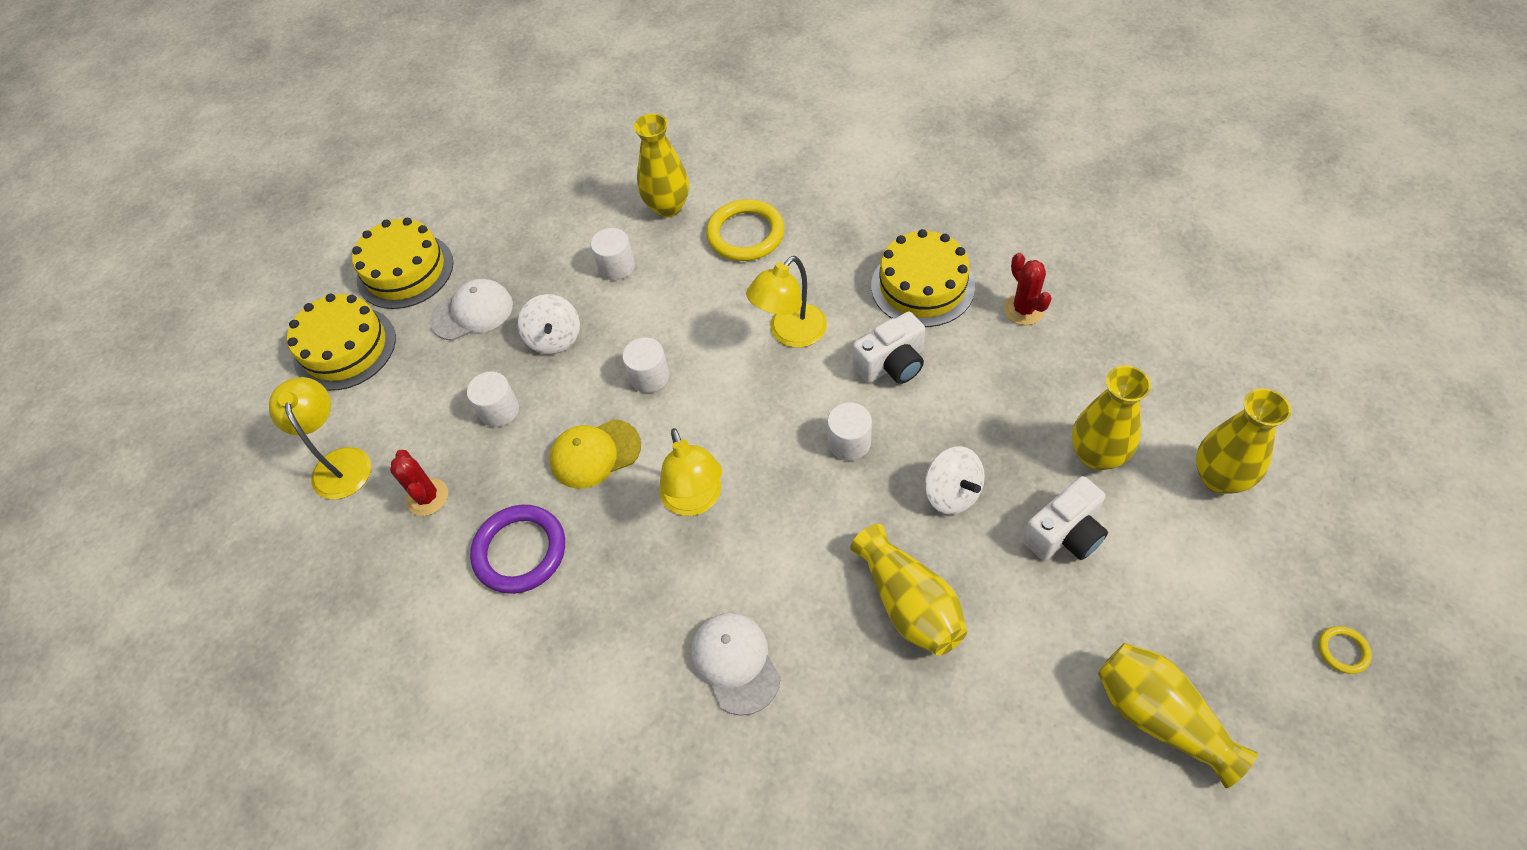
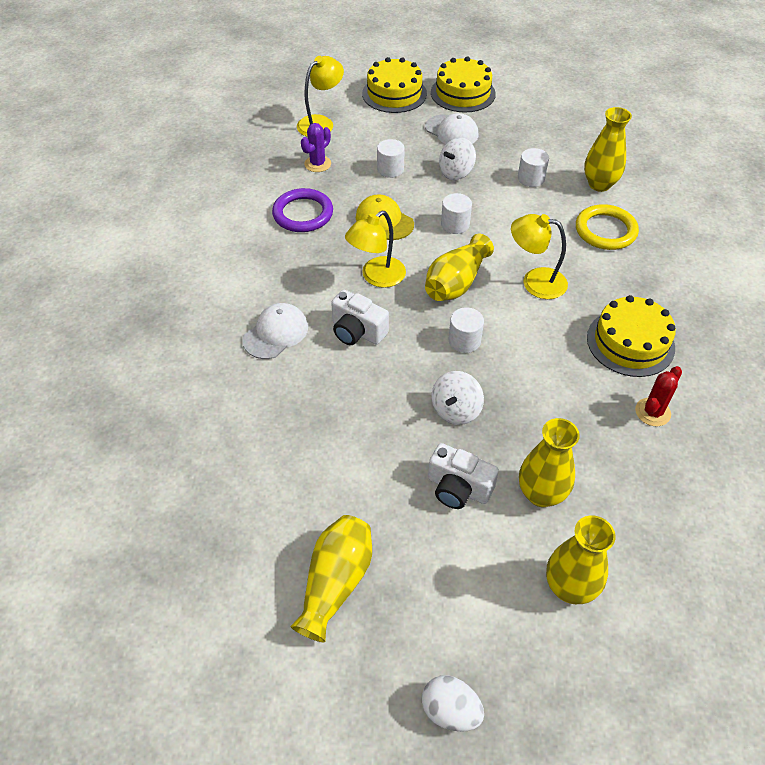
camera: 60 degrees right, 5 degrees down
red cactus [390,450,448,516] -> purple cactus [301,123,331,172]
yellow vase [850,524,967,655] -> yellow vase moved to [425,234,494,301]
white camera [853,311,925,384] -> white camera moved to [331,290,389,345]
yellow ring [1318,626,1372,674] -> white egg [422,675,484,732]

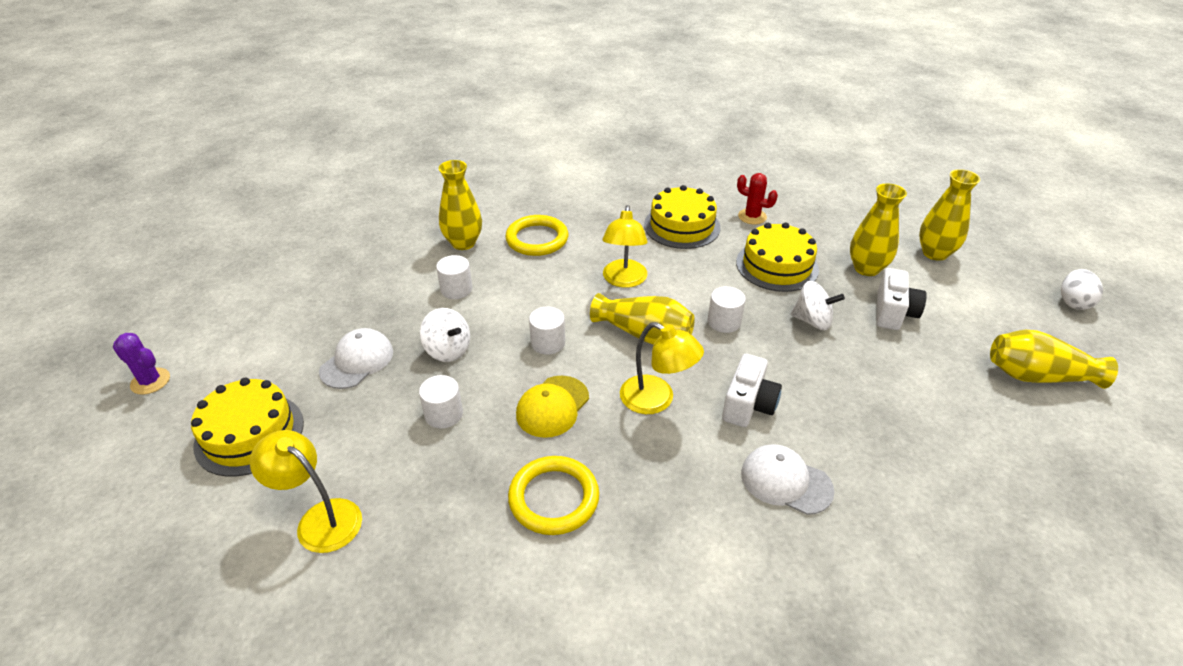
camera: 100 degrees left, 10 degrees down
purple ring [272,188,333,232] -> yellow ring [508,456,599,535]
purple cactus [301,123,331,172] -> purple cactus moved to [113,333,170,395]
yellow cake [431,56,496,112] -> yellow cake moved to [736,222,819,292]

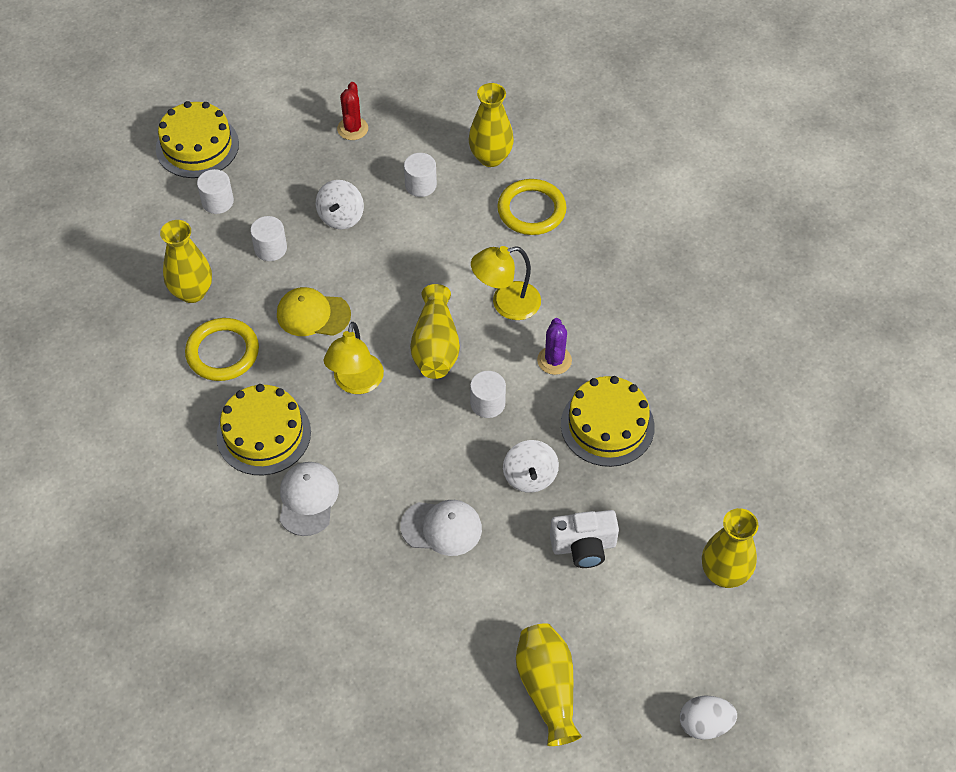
camera: 65 degrees right, 15 degrees up
purple cactus [113,333,170,395] -> purple cactus moved to [537,318,572,375]
yellow lamp [250,430,362,553] -> none
white cap [319,328,393,389] -> white cap moved to [400,500,482,556]
white cylinder [529,307,565,355] -> white cylinder moved to [197,169,234,214]
yellow cake [644,185,720,249] -> yellow cake moved to [216,384,311,475]
white camera [722,354,782,427] -> none
red cactus [737,173,778,225] -> red cactus moved to [337,82,368,140]
yellow vase [850,183,907,276] -> yellow vase moved to [160,220,212,303]

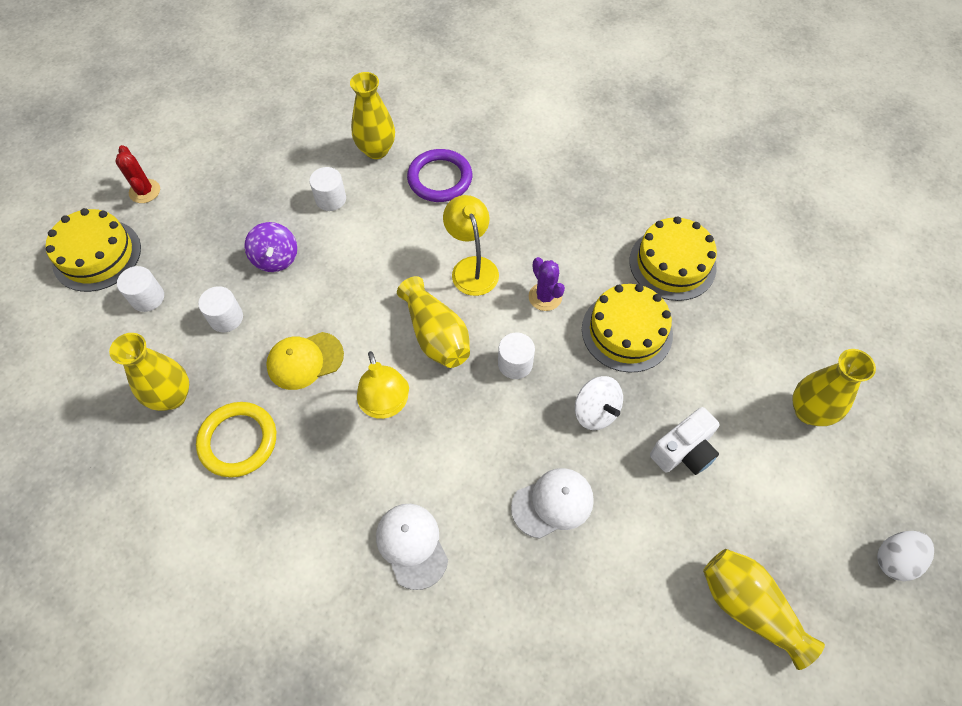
camera: 30 degrees left, 5 degrees up
yellow cake [216,384,311,475] -> yellow cake moved to [630,216,717,301]
white spinning top [316,180,364,229] -> purple spinning top [244,222,297,272]
red cactus [337,82,368,140] -> red cactus moved to [115,145,160,203]
yellow lamp [471,246,541,320] -> yellow lamp turned 120 degrees clockwise [443,195,499,296]
yellow ring [497,179,566,235] -> purple ring [407,149,472,202]

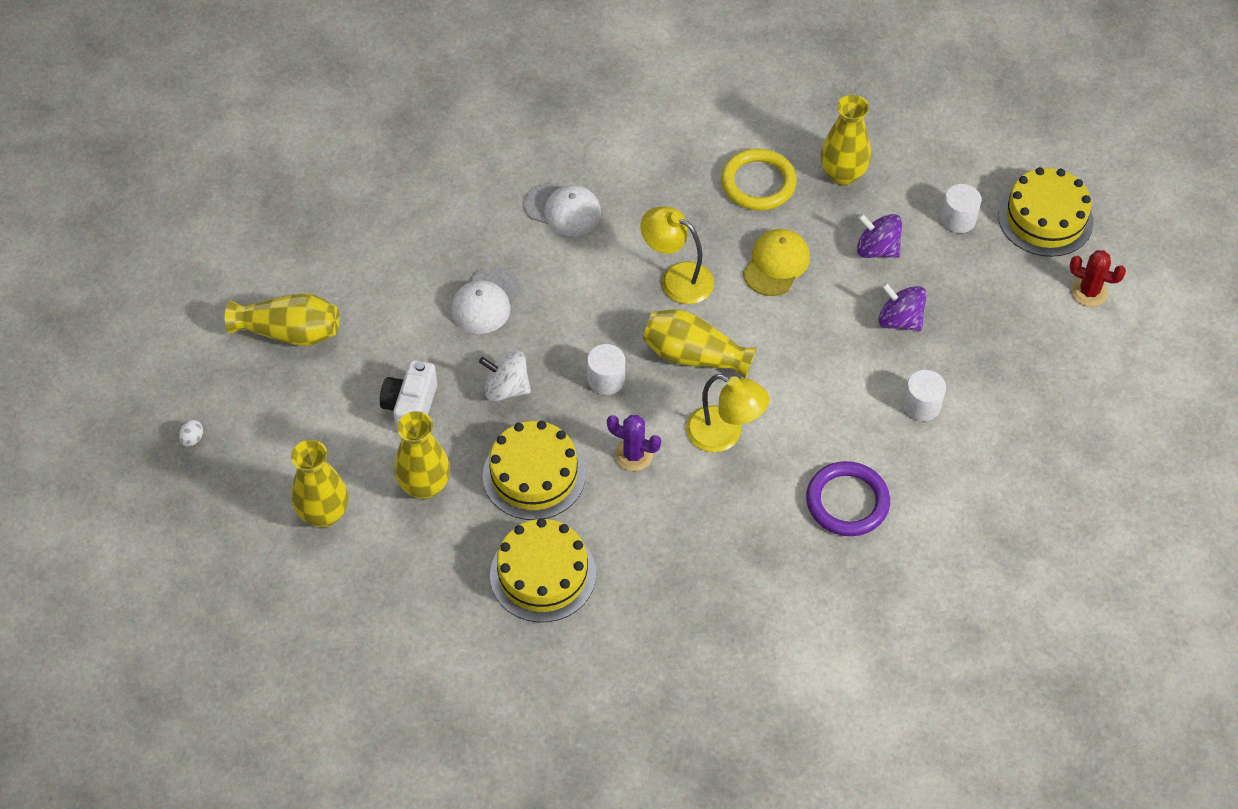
camera: 140 degrees right, 5 degrees down
white cylinder [198,286,243,332] -> purple spinning top [857,214,902,258]
yellow vase [350,72,395,159] -> yellow vase moved to [394,411,450,499]
white egg [877,531,934,581] -> white egg [179,420,203,447], size x0.55

